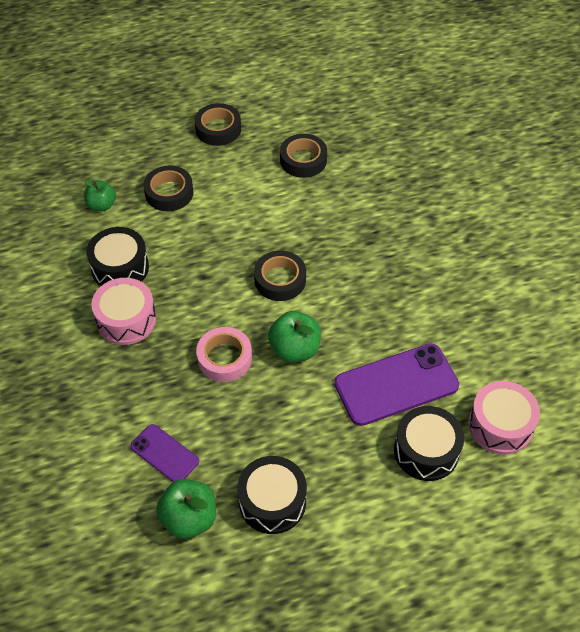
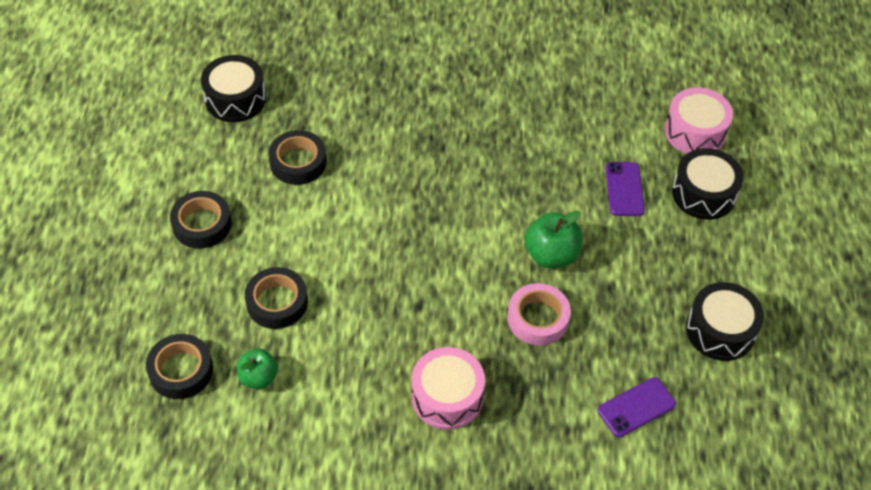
camera: 70 degrees left, 0 degrees up
black drum [86,227,149,286] -> black drum moved to [201,55,266,122]
green apple [156,479,216,539] -> none
black tape [254,250,306,301] -> black tape moved to [146,334,213,399]
purple phone [334,343,459,426] -> purple phone [606,162,645,216], size x0.55

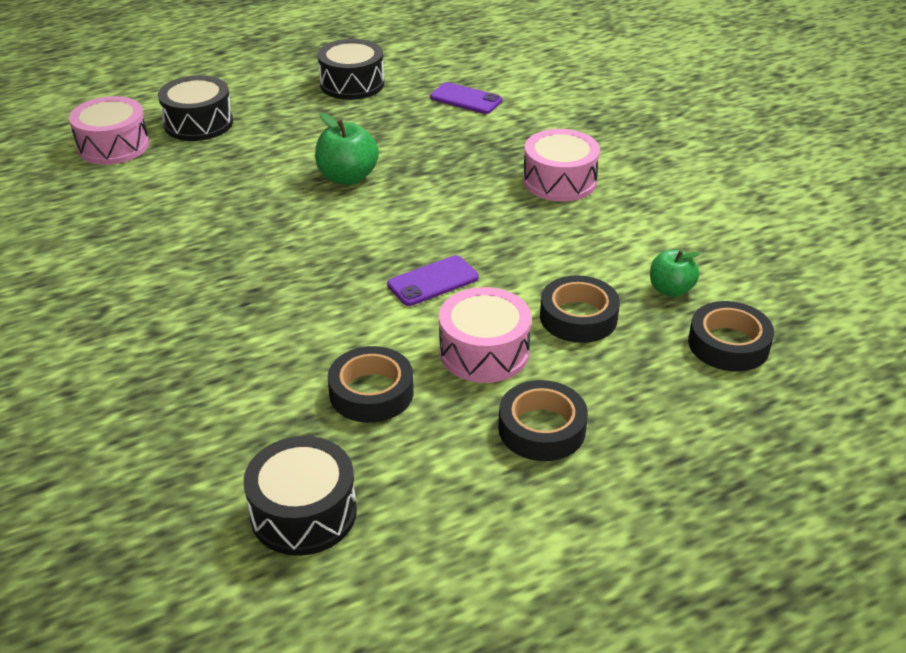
camera: 120 degrees left, 15 degrees down
pink tape [507,283,571,346] -> none
purple phone [606,162,645,216] -> purple phone moved to [387,255,478,306]
none -> pink drum [439,287,531,383]

